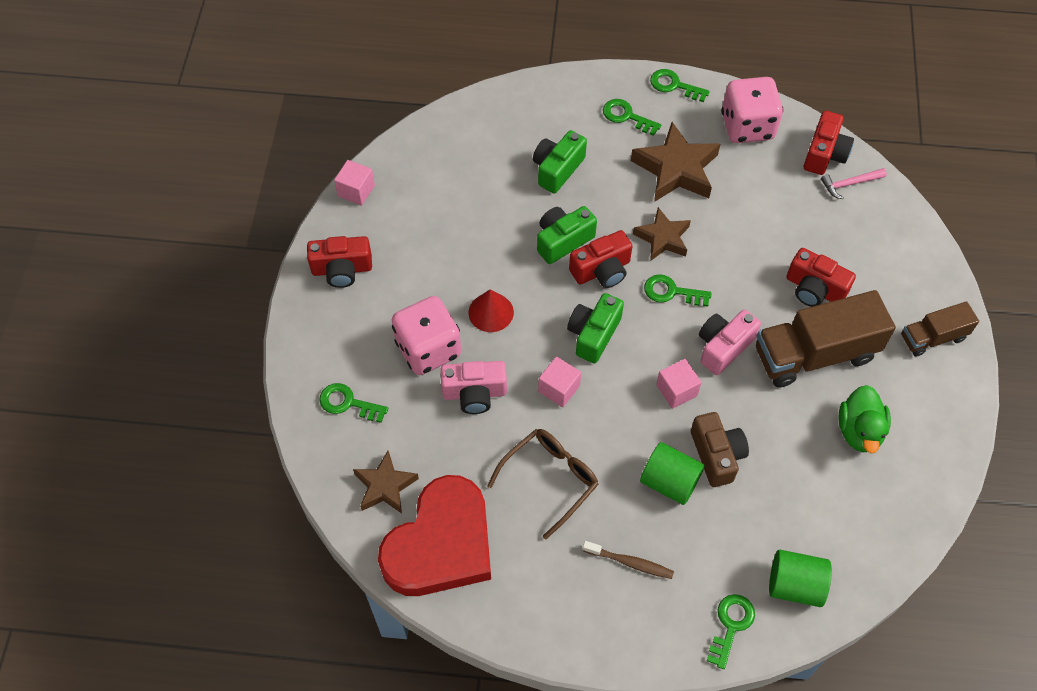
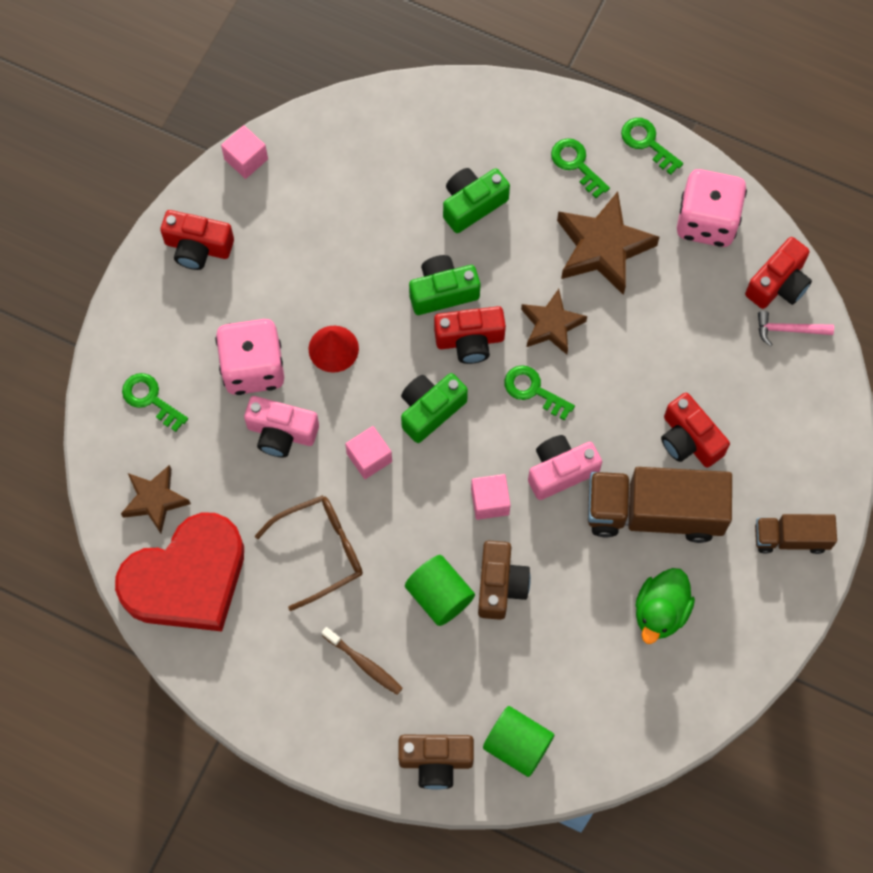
camera: 20 degrees right, 10 degrees up
green key [707,594,755,669] -> brown camera [398,735,474,790]

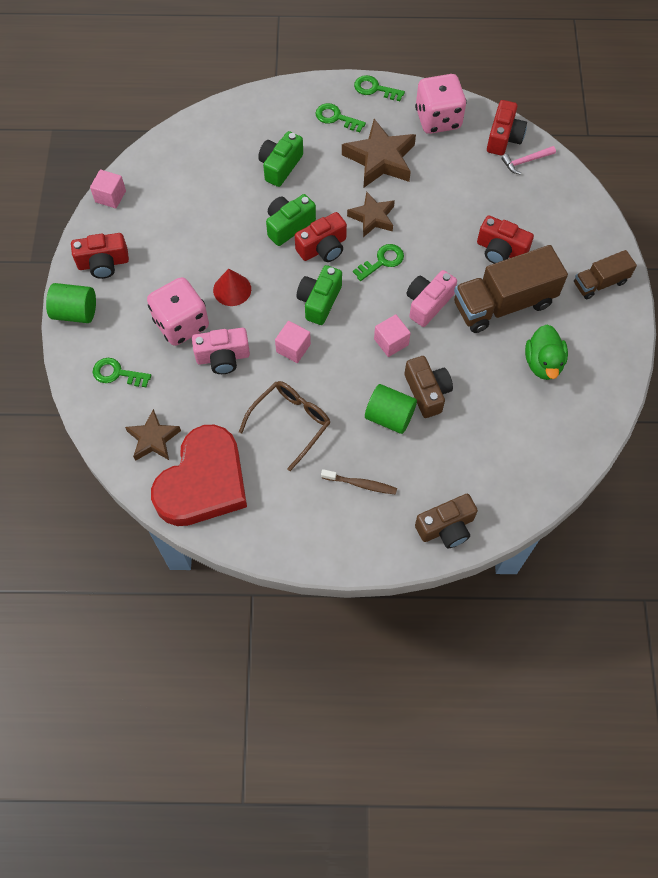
camera: 25 degrees left, 5 degrees down
green cylinder [483,706,555,777] -> green cylinder moved to [46,283,96,323]
green key [504,365,575,420] -> green key turned 135 degrees clockwise [353,244,404,281]

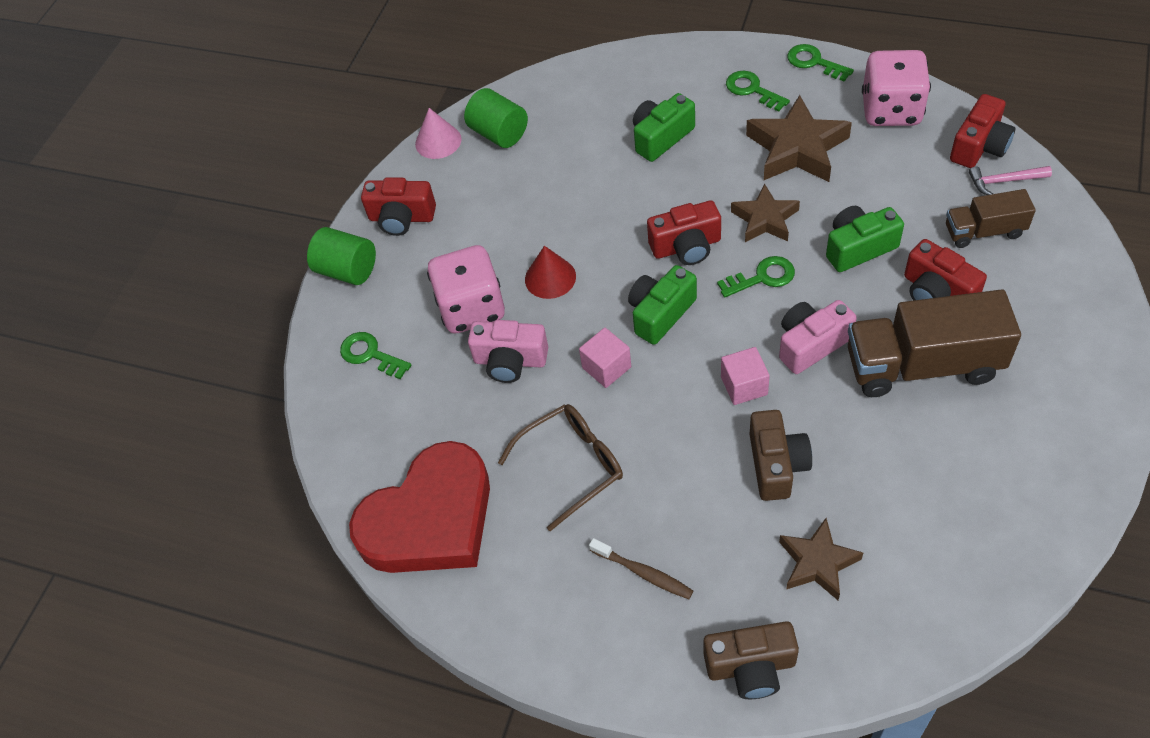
camera: 25 degrees right, 10 degrees down
pink cube [90,169,126,208] -> pink cone [415,108,462,159]
brown star [125,409,181,461] -> brown star moved to [779,518,863,600]
green camera [266,194,316,246] -> green camera moved to [826,206,904,272]
green cylinder [365,384,417,434] -> green cylinder moved to [464,88,528,148]
green duck [525,324,568,380] -> none
brown truck [574,250,637,299] -> brown truck moved to [946,189,1036,248]

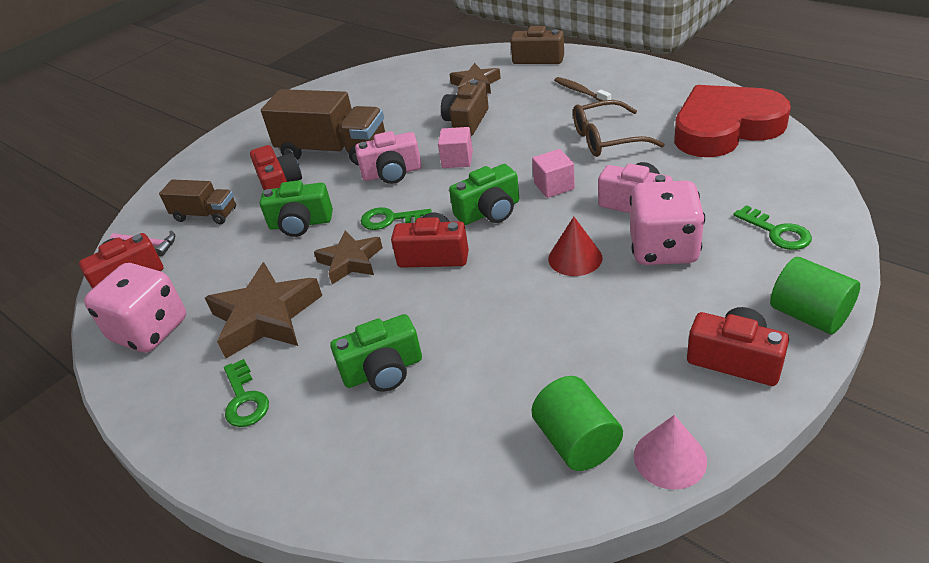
camera: 160 degrees left, 15 degrees down
green key [787,44,854,82] -> none

